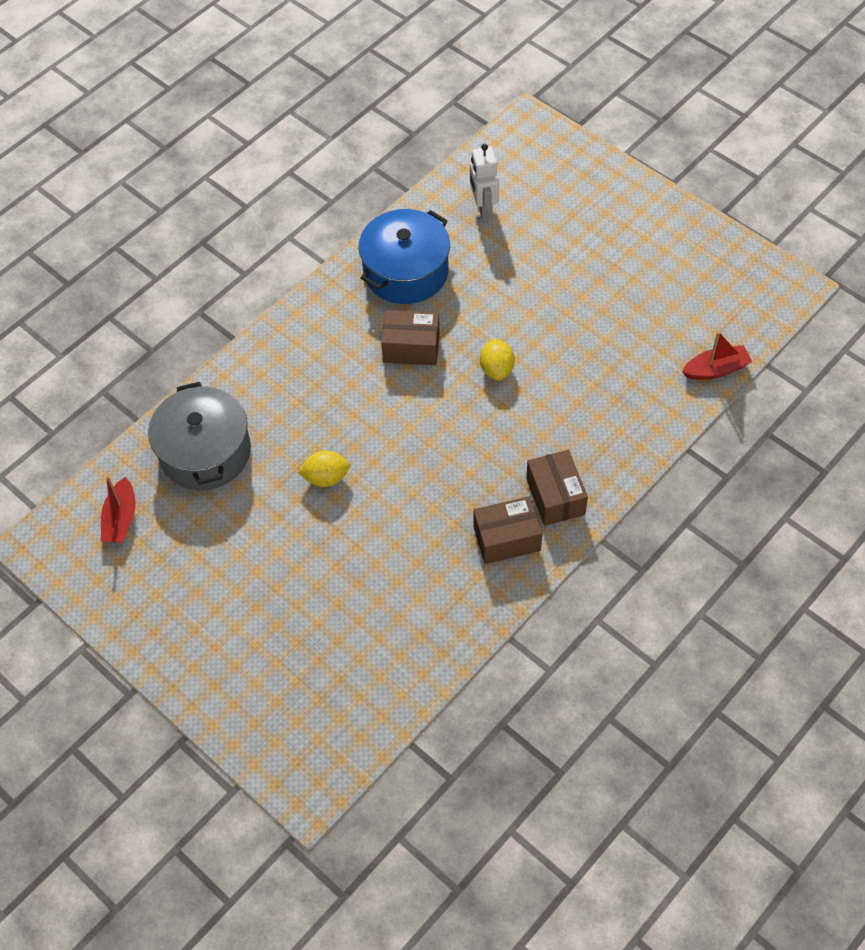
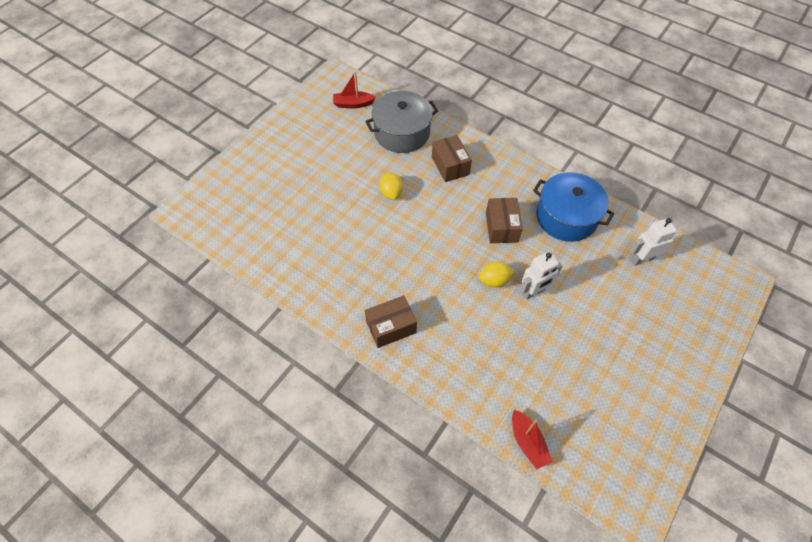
camera: 80 degrees right, 0 degrees up
brown box [473,496,542,564] -> brown box moved to [432,135,472,182]
none -> white robot [520,251,562,300]

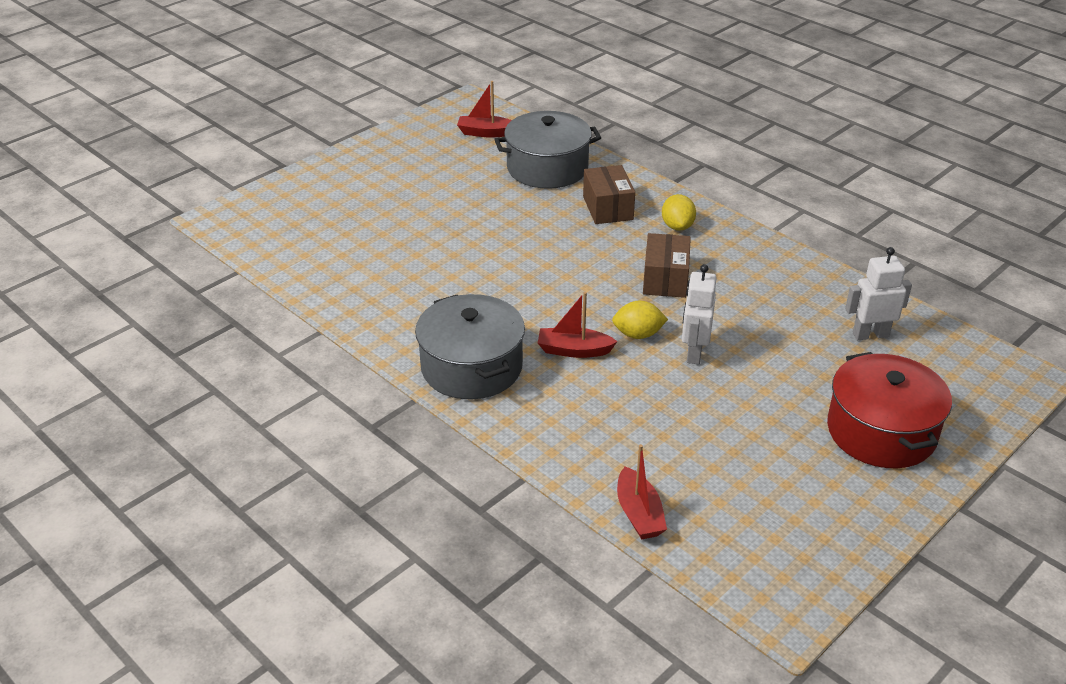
camera: 10 degrees right, 20 degrees down
brown box [365,295,417,348] -> grey pot [415,294,525,399]
yellow lemon [379,173,403,200] -> yellow lemon moved to [662,194,696,231]
white robot [520,251,562,300] -> white robot turned 120 degrees clockwise [682,264,717,364]
blue pot [533,172,614,242] -> none
none -> red boat [538,292,618,358]
none -> red pot [827,352,952,468]

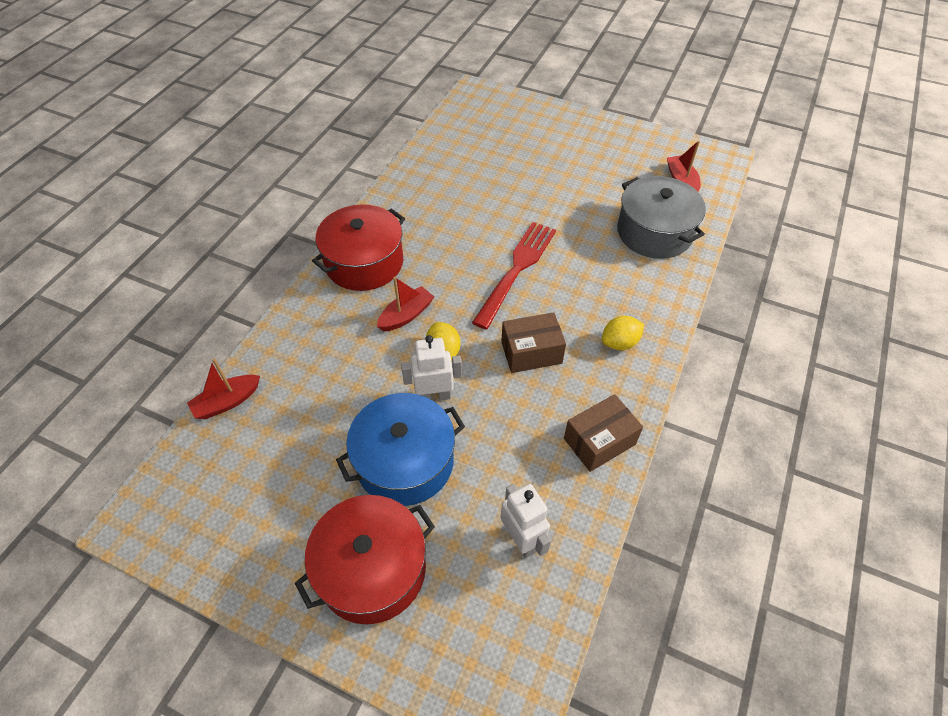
camera: 70 degrees right, 15 degrees up
grey pot [415,294,525,399] -> red pot [312,204,405,291]
red boat [538,292,618,358] -> red boat turned 60 degrees clockwise [377,277,434,331]
brown box [583,165,635,224] -> brown box moved to [564,394,643,472]
none -> blue pot [336,393,465,506]
none -> red fork [472,222,556,329]

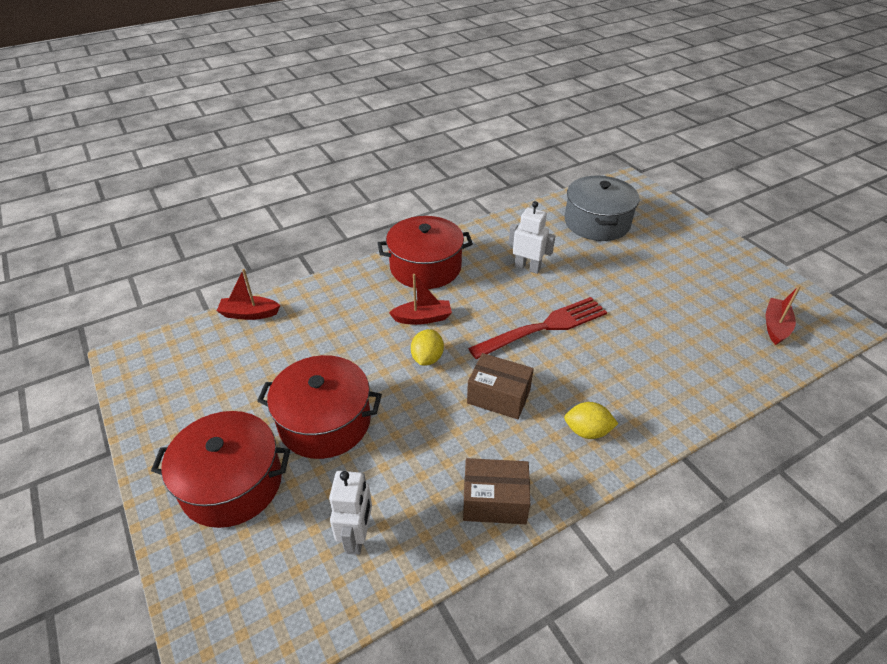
camera: 35 degrees right, 10 degrees down
blue pot [336,393,465,506] -> red pot [257,355,382,459]
white robot [401,335,462,400] -> white robot moved to [509,201,555,274]
grey pot [617,176,706,259] -> grey pot moved to [565,176,639,241]

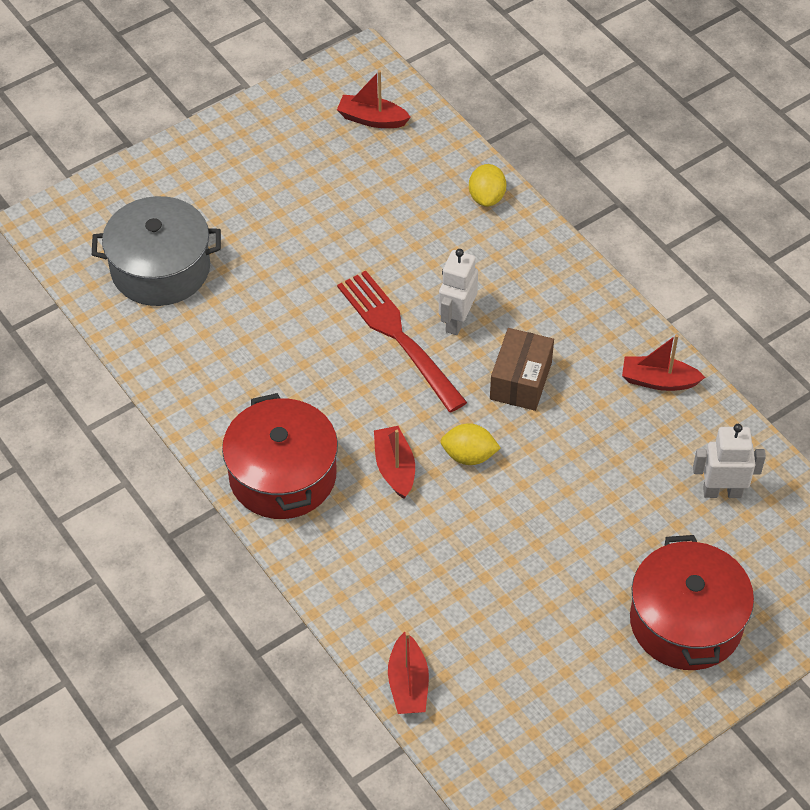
camera: 95 degrees left, 10 degrees up
red pot [257,355,382,459] -> none
brown box [463,458,531,524] -> red boat [622,334,705,391]
white robot [509,201,555,274] -> white robot moved to [439,249,478,335]
yellow lemon [564,402,618,439] -> yellow lemon moved to [469,164,506,207]

